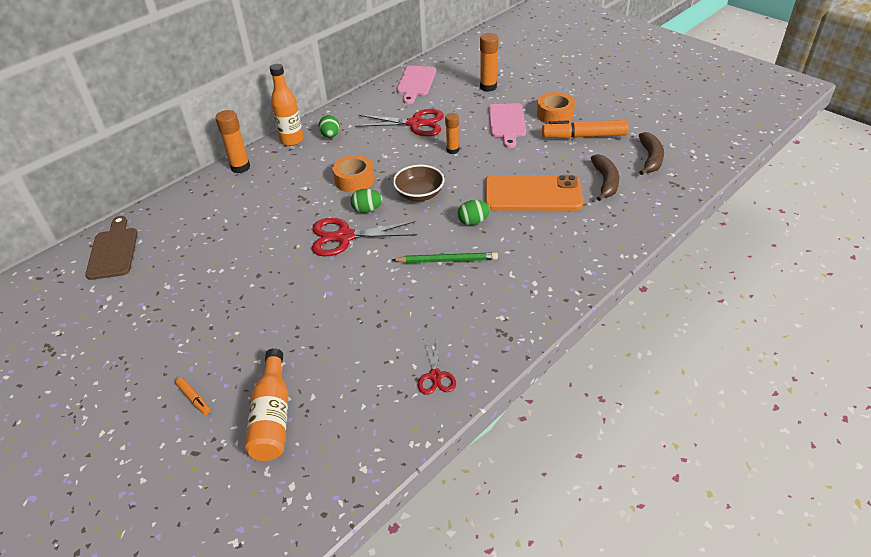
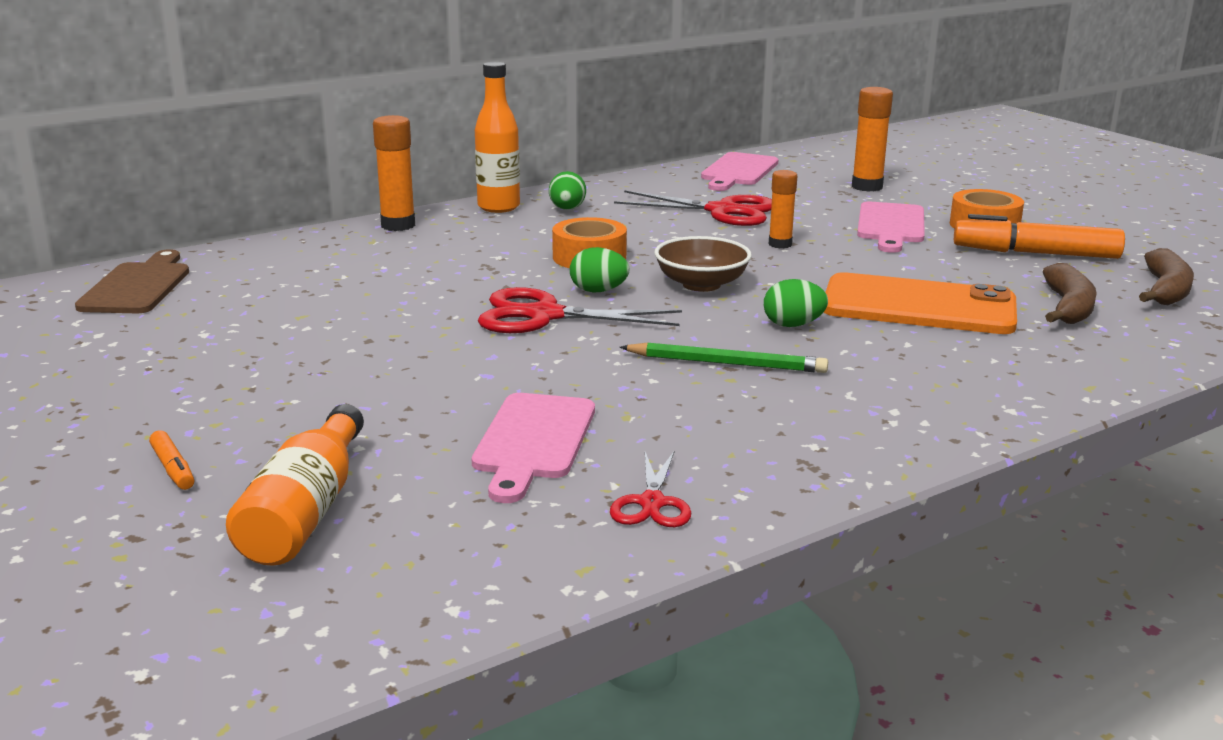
camera: 10 degrees right, 20 degrees down
none -> pink cutting board [472,393,595,503]

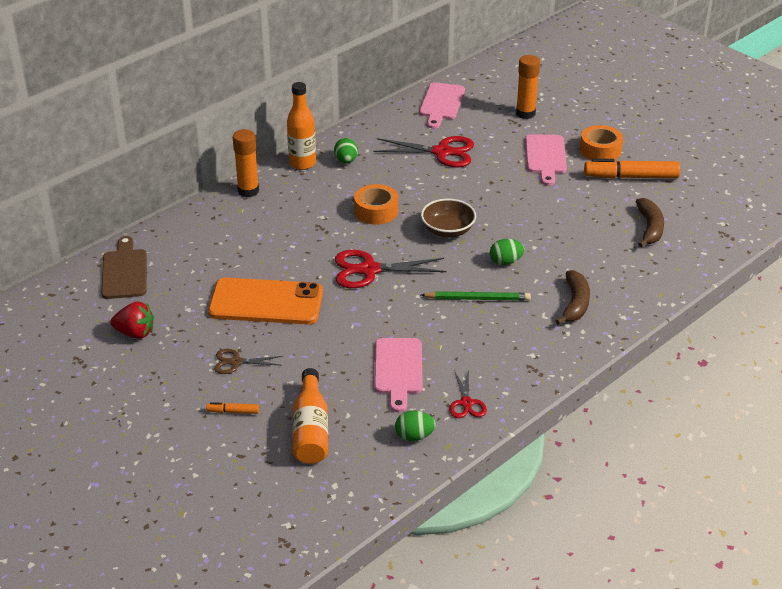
camera: 10 degrees left, 15 degrees up
orange marker [149,430,194,490] -> orange marker turned 135 degrees clockwise [206,402,259,414]
green egg [570,247,630,292] -> green egg moved to [395,411,436,441]
orange glue stick [769,170,797,248] -> none
orange phone [824,272,1017,334] -> orange phone moved to [208,278,323,324]
brown banana [1139,248,1194,305] -> brown banana moved to [556,270,590,325]
none -> red strawberry [110,301,154,339]
none -> brown scissors [214,349,283,374]

